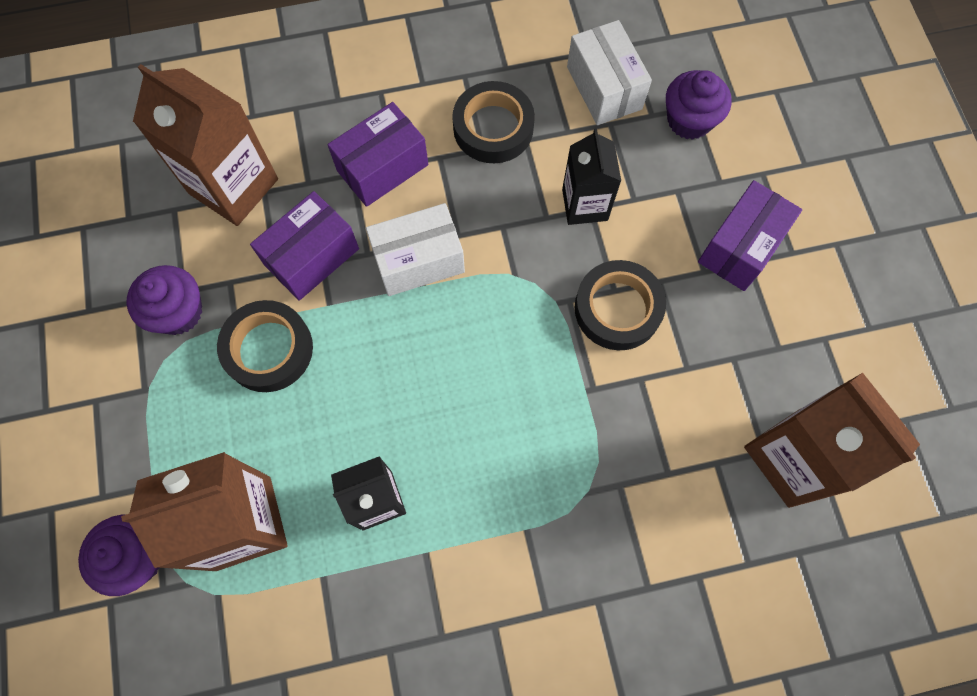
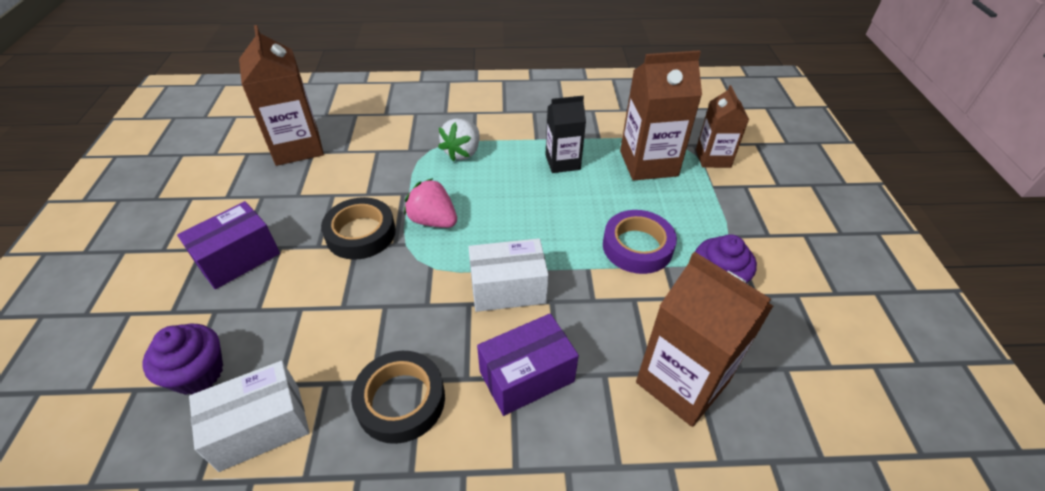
camera: 170 degrees left, 25 degrees down
purple cupcake [78,515,159,596] -> brown carton [696,85,749,168]
black tape [217,300,313,392] -> purple tape [603,210,677,274]
purple box [250,191,359,301] -> none
black carton [562,129,621,225] -> none
white box [567,20,652,125] -> white box turned 75 degrees clockwise [189,361,310,472]
none -> pink strawberry [404,178,457,228]
none -> white strawberry [438,119,480,162]

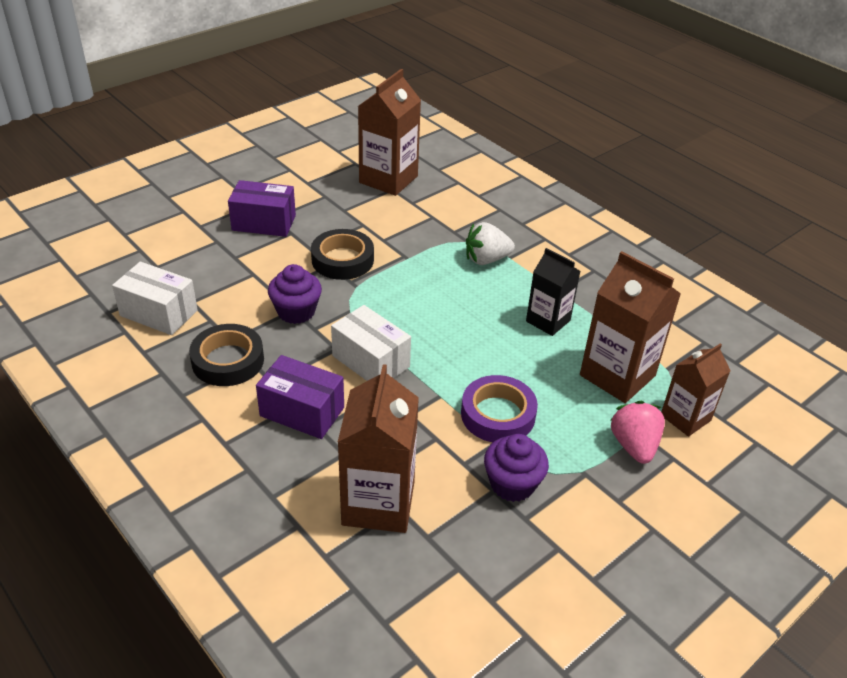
camera: 50 degrees right, 5 degrees down
purple cupcake [143,324,223,395] -> purple cupcake moved to [268,264,322,324]
pink strawberry [404,178,457,228] -> pink strawberry moved to [610,401,665,464]

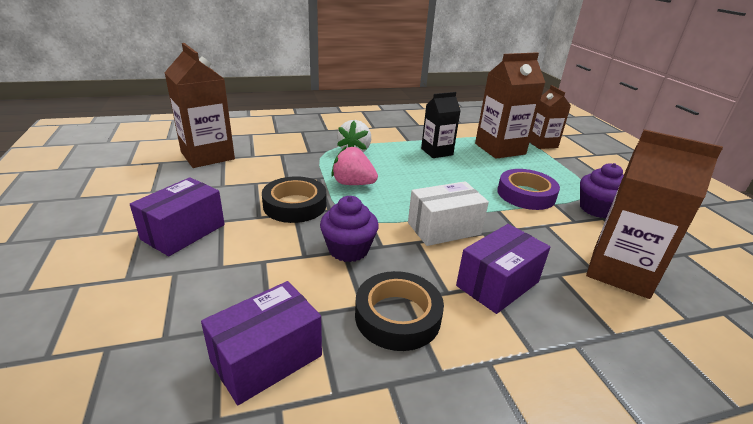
camera: 65 degrees left, 10 degrees down
white box [112,262,198,335] -> purple box [201,281,322,405]
pink strawberry [610,401,665,464] -> pink strawberry moved to [331,146,378,185]

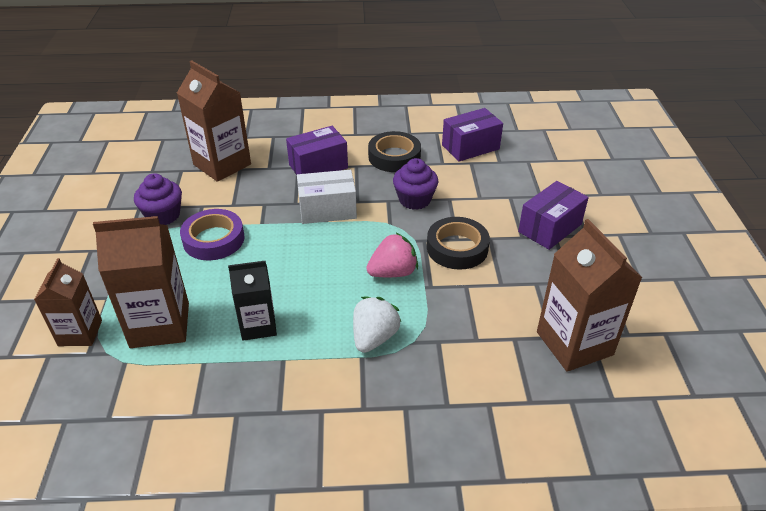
camera: 165 degrees left, 10 degrees up
pink strawberry [331,146,378,185] -> pink strawberry turned 60 degrees counterclockwise [366,233,418,277]

